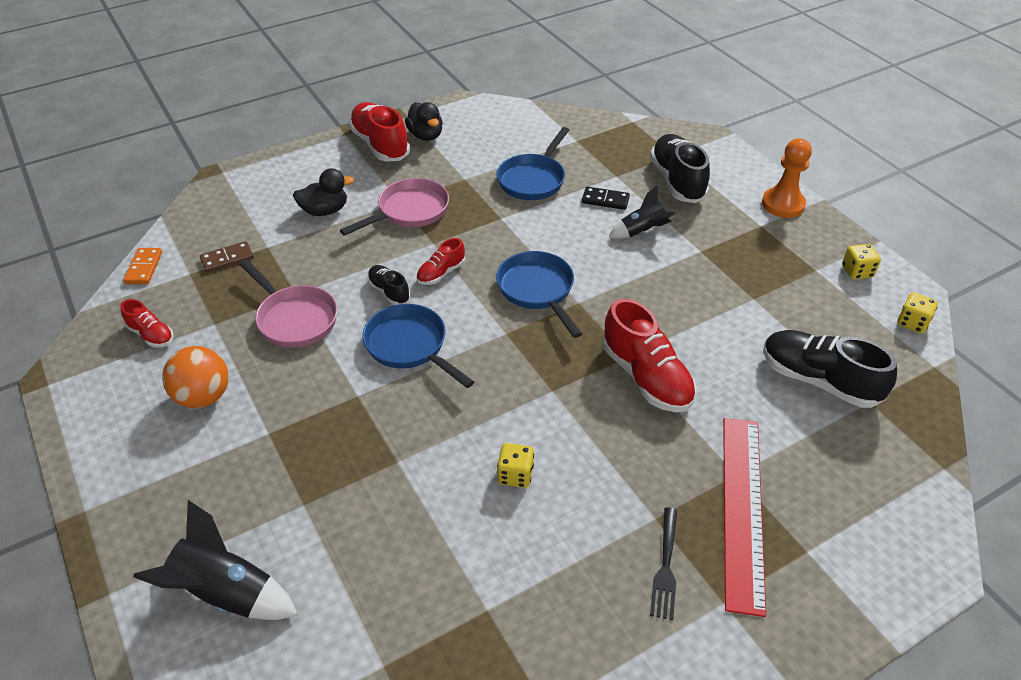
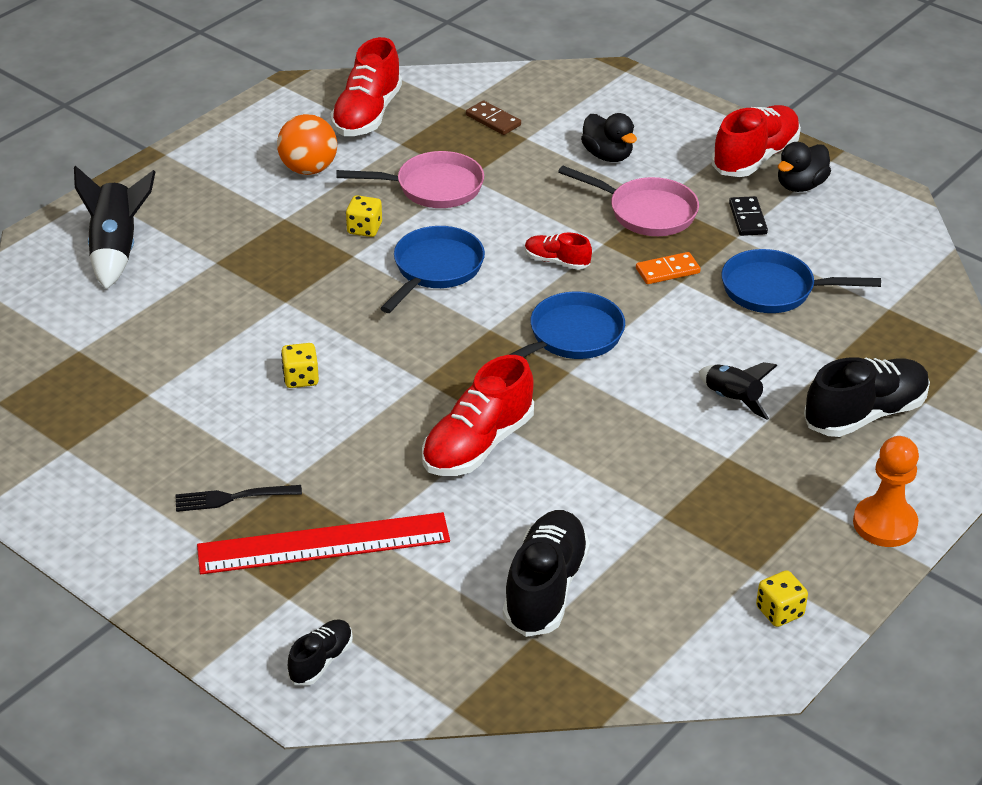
camera: 70 degrees right, 5 degrees down
red shoe [120,299,174,348] -> red shoe [330,37,402,136], size x1.88
orange domino [123,248,162,284] -> orange domino moved to [636,252,701,284]
pink pan [239,259,338,348] -> pink pan turned 120 degrees counterclockwise [336,151,484,208]
black shoe [367,265,410,305] -> black shoe moved to [288,620,353,686]
black domino [582,187,630,210] -> black domino moved to [729,196,768,236]
yellow dice [897,292,938,334] -> yellow dice moved to [346,195,382,237]

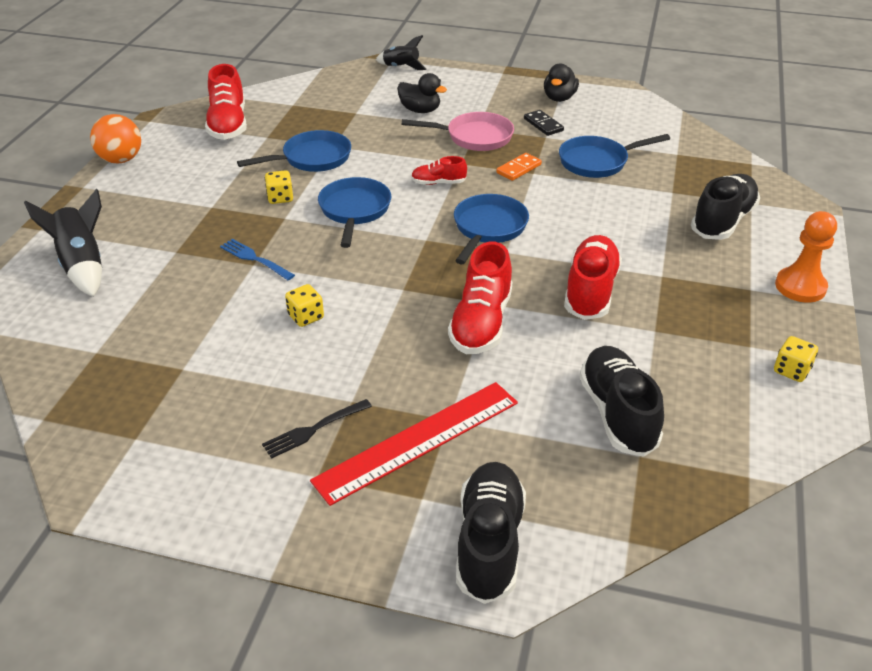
camera: 25 degrees left, 0 degrees up
orange ball [277,114,337,175] -> orange ball moved to [90,114,141,164]
black shoe [288,620,353,686] -> black shoe [456,462,526,604], size x1.88
pink pan [336,151,484,208] -> blue pan [237,130,351,172]
brown domino [466,100,521,135] -> none
black rocket [699,362,778,420] -> black rocket moved to [376,35,427,70]
red shoe [712,105,801,177] -> red shoe moved to [564,235,622,320]
none -> blue fork [220,239,295,280]

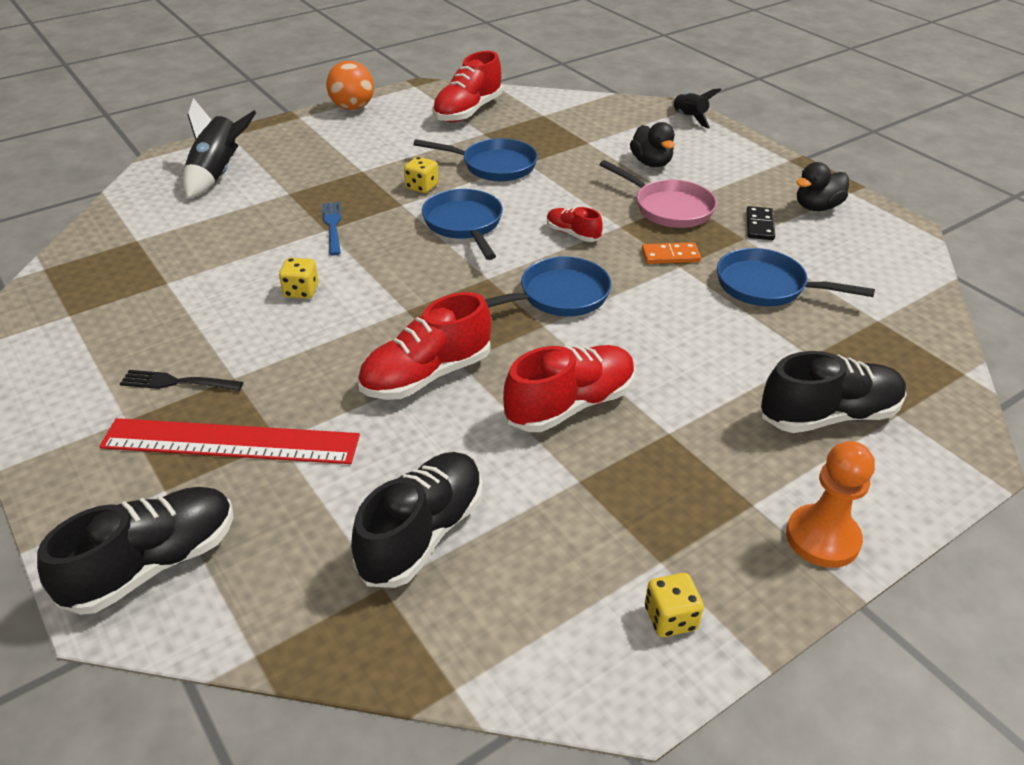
camera: 40 degrees right, 0 degrees up
blue pan [318,177,391,248] -> blue pan turned 60 degrees counterclockwise [422,189,503,260]

